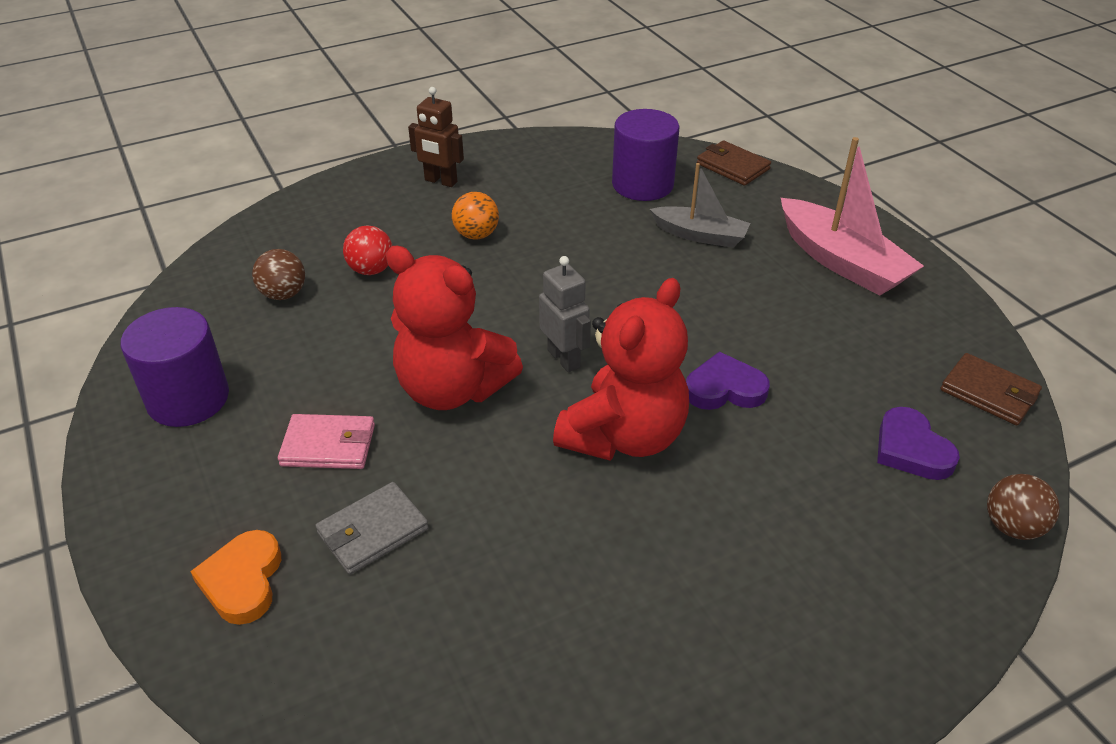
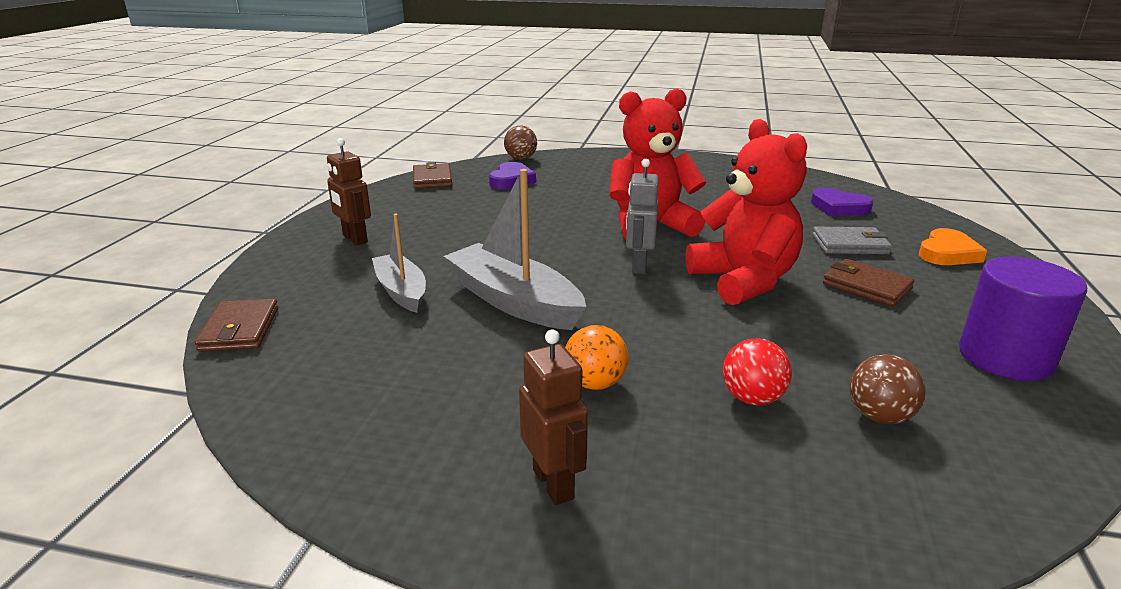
camera: 140 degrees left, 15 degrees down
pink wallet [278,414,375,469] -> brown wallet [823,259,915,306]
purple cylinder [612,109,679,201] -> none
purple heart [686,352,770,410] -> purple heart moved to [811,187,873,216]
pink boat [781,137,924,296] -> brown robot [327,138,371,245]
none -> grey boat [444,169,586,330]

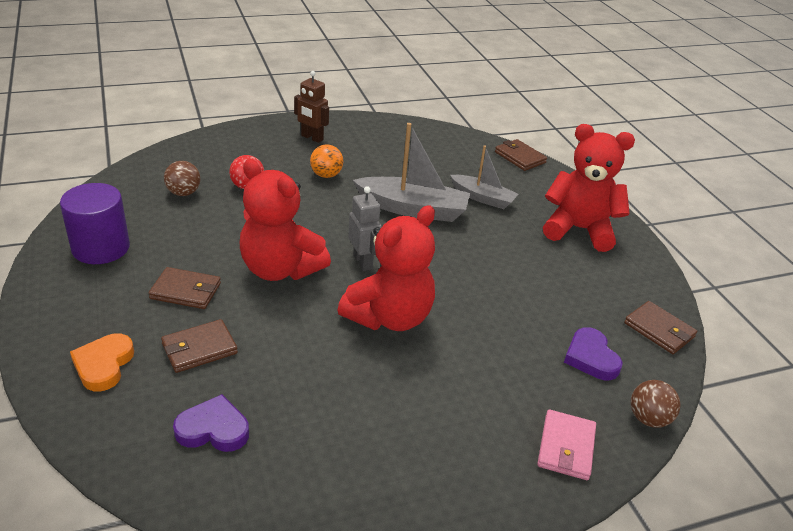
camera: 145 degrees right, 10 degrees up
brown robot [327,138,371,245] -> red teddy bear [543,124,635,252]
grey wallet [812,227,892,254] -> brown wallet [161,319,238,373]
none -> pink wallet [537,409,596,480]

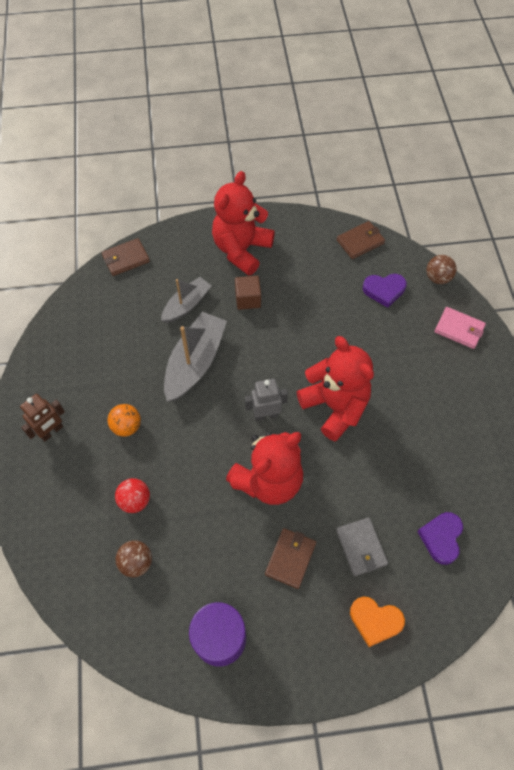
camera: 75 degrees left, 25 degrees up
brown wallet [161,319,238,373] -> grey wallet [336,517,388,576]
none -> brown cube [235,276,261,310]

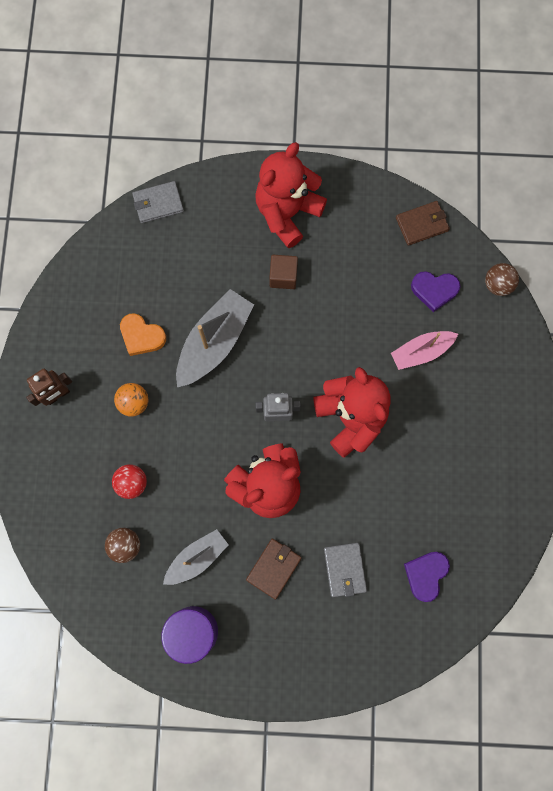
camera: 10 degrees right, 15 degrees up
brown wallet [102,238,150,276] -> grey wallet [132,181,184,223]
grey boat [161,277,212,323] -> grey boat moved to [163,529,229,585]
orange heart [350,597,405,647] -> orange heart moved to [120,313,166,356]
pink wallet [434,307,486,349] -> none
none -> pink boat [391,331,458,370]

